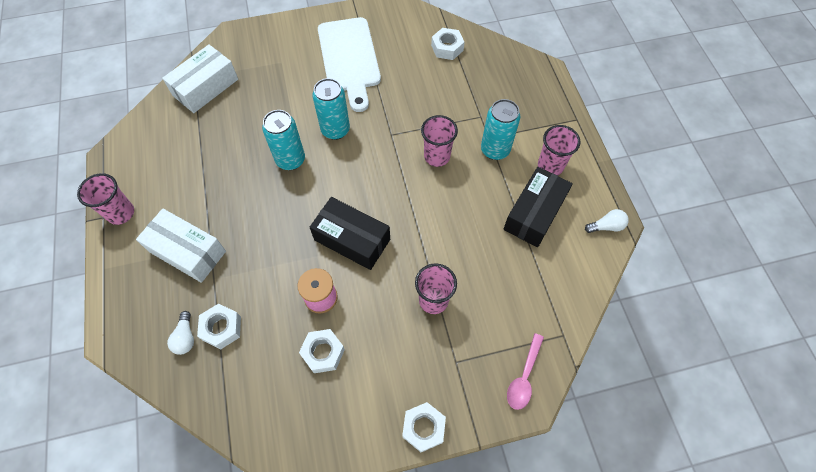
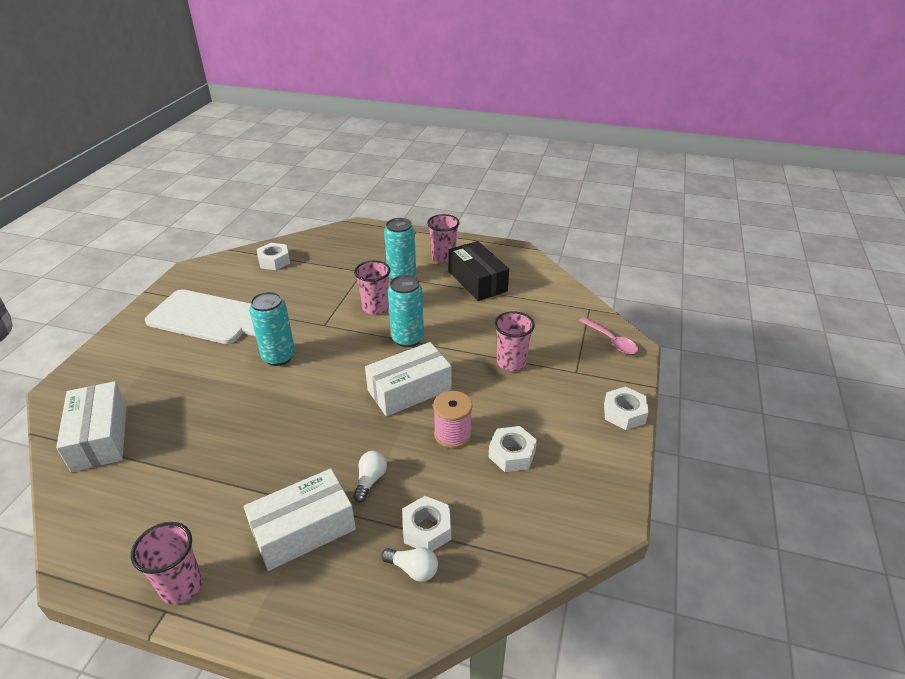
camera: 60 degrees left, 25 degrees down
turquoise can [262,110,305,170] -> turquoise can moved to [388,275,424,347]
black box [310,197,390,270] -> white box [365,342,452,416]
white light bulb [585,209,629,233] -> white light bulb moved to [353,451,387,502]

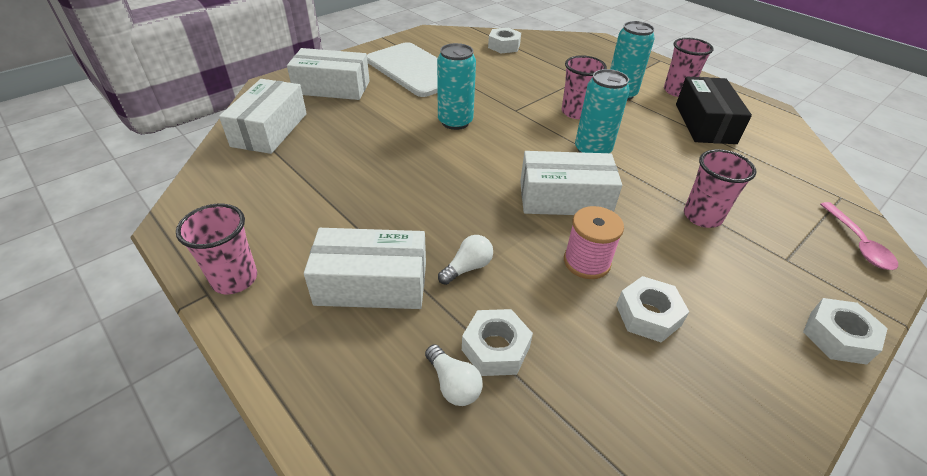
camera: 30 degrees right, 5 degrees up
none -> white box [287,48,370,100]

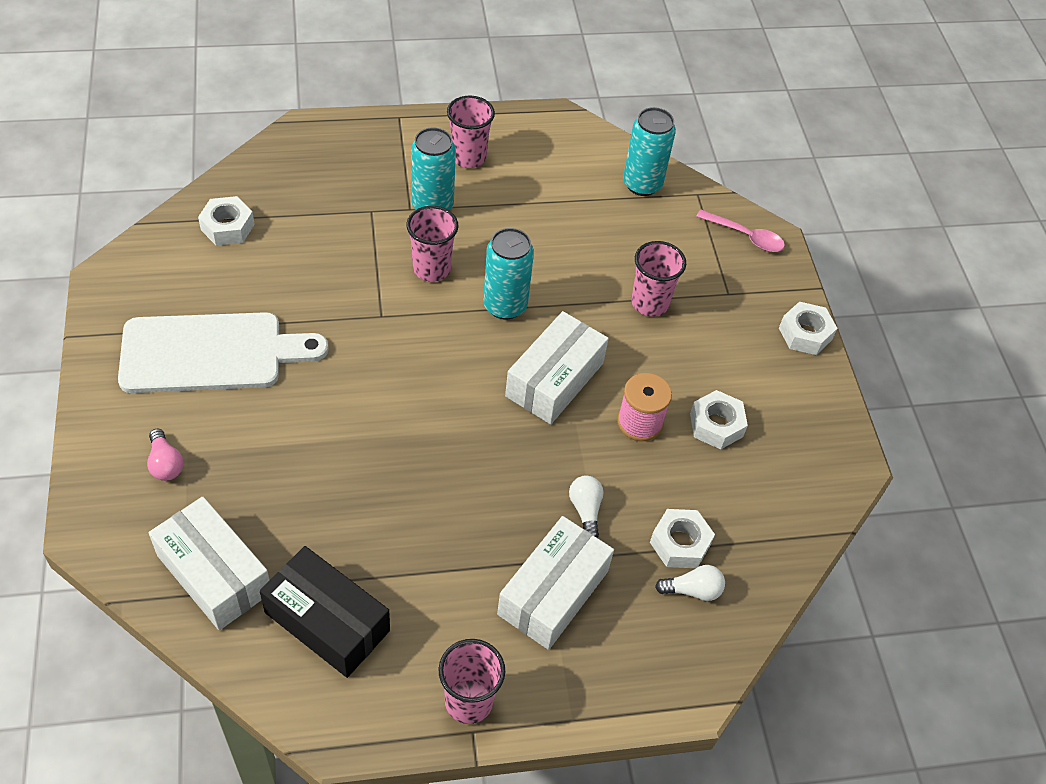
camera: 60 degrees left, 10 degrees up
white box [287,48,370,100] -> pink light bulb [147,428,184,481]
turquoise can [437,43,476,130] -> turquoise can moved to [623,107,676,196]
black box [676,77,752,144] -> black box moved to [260,546,390,678]

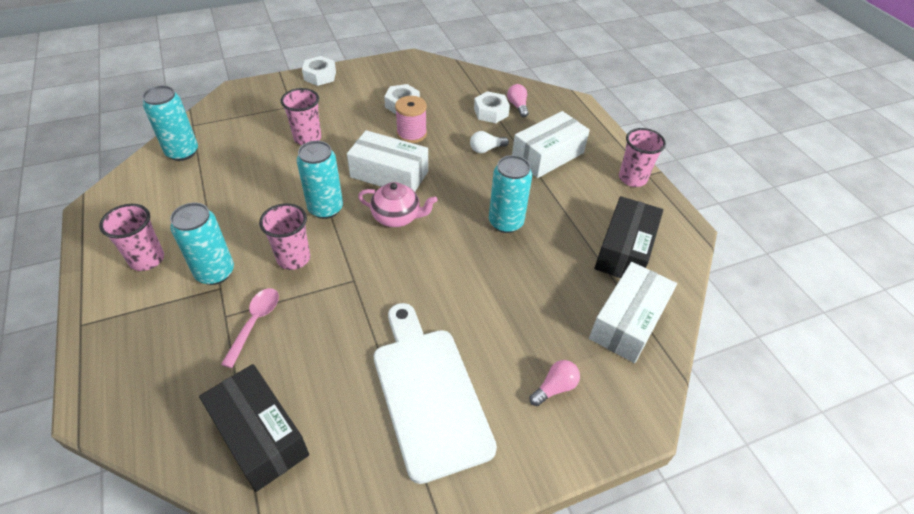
camera: 100 degrees left, 5 degrees down
white nut [198,196,255,246] -> black box [199,364,309,492]
white box [497,516,614,650] -> white box turned 60 degrees counterclockwise [512,111,590,178]
white light bulb [655,565,725,601] -> pink light bulb [507,84,529,117]
pink spoon [696,210,785,252] -> pink spoon moved to [221,288,279,368]
none -> pink teapot [358,182,438,227]
none -> turquoise can [489,155,532,233]

